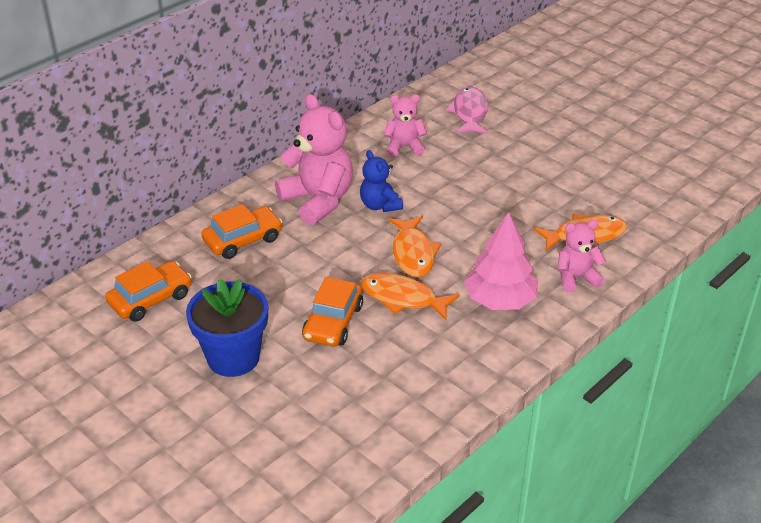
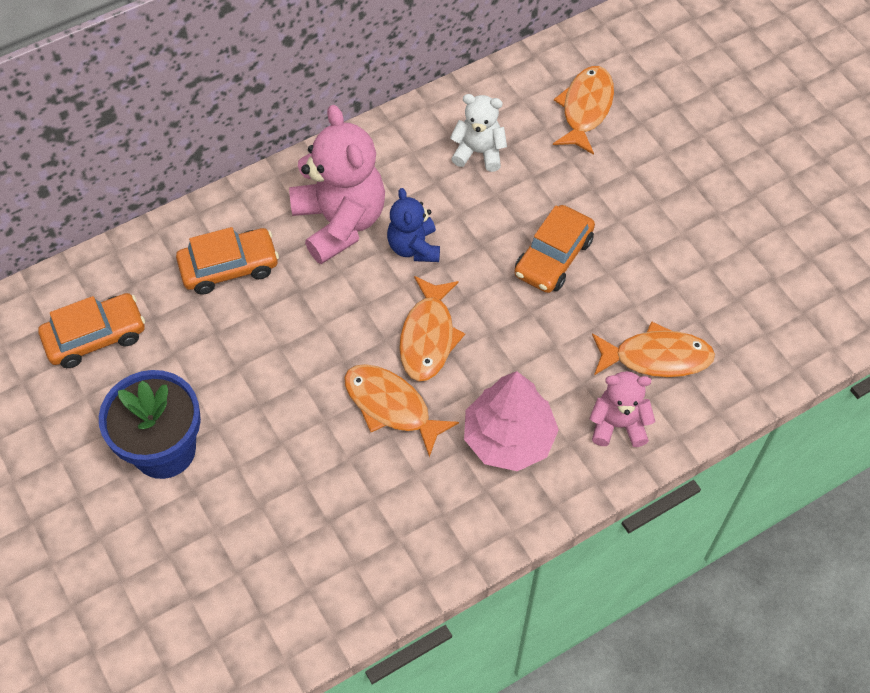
camera: 15 degrees right, 20 degrees up
orange car [302,277,363,346] -> orange car moved to [514,205,595,293]
pink teddy bear [384,94,427,157] -> white teddy bear [450,94,507,172]
pink fish [446,87,488,134] -> orange fish [553,66,614,155]

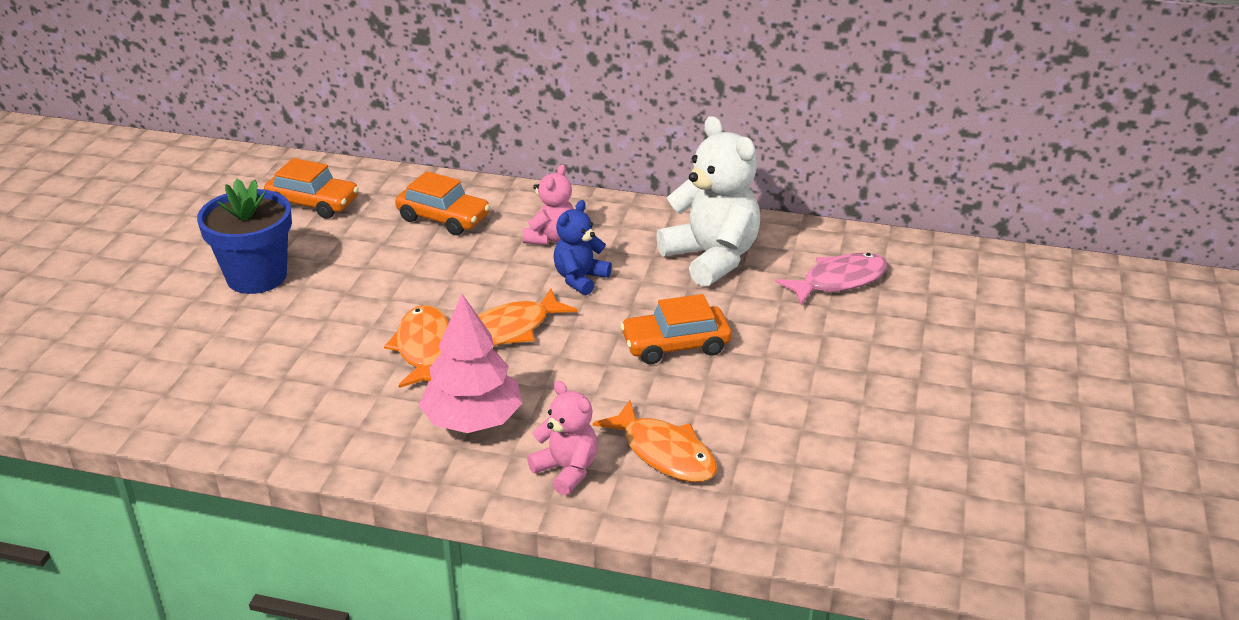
camera: 45 degrees right, 25 degrees down
pink teddy bear [289,105,385,264] -> pink teddy bear [523,164,574,245], size x0.56
white teddy bear [450,94,507,172] -> white teddy bear [656,116,760,287], size x1.80
orange fish [553,66,614,155] -> pink fish [775,253,888,305]

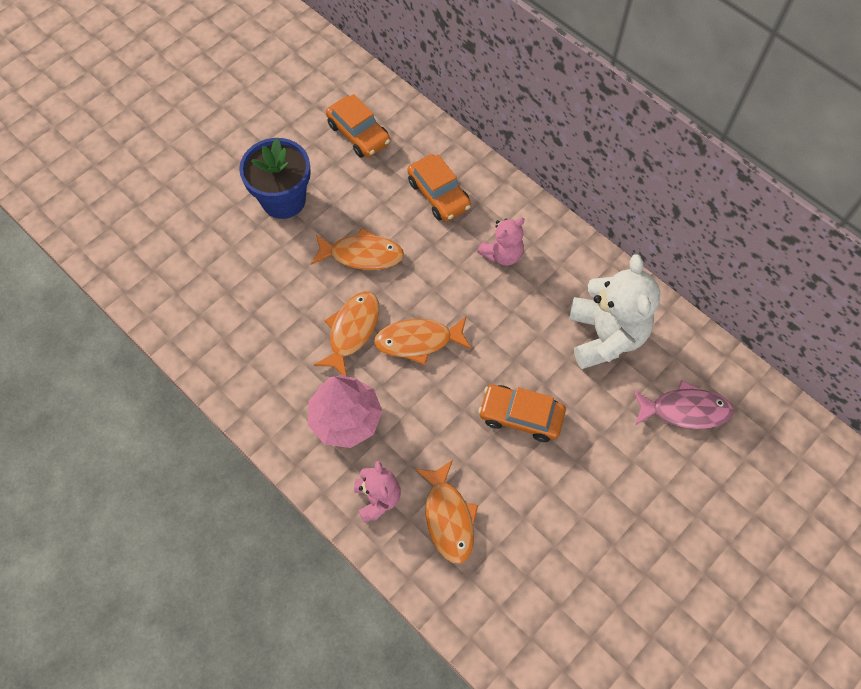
camera: 30 degrees right, 30 degrees up
blue teddy bear [553,200,612,295] -> none
none -> orange fish [311,228,404,270]

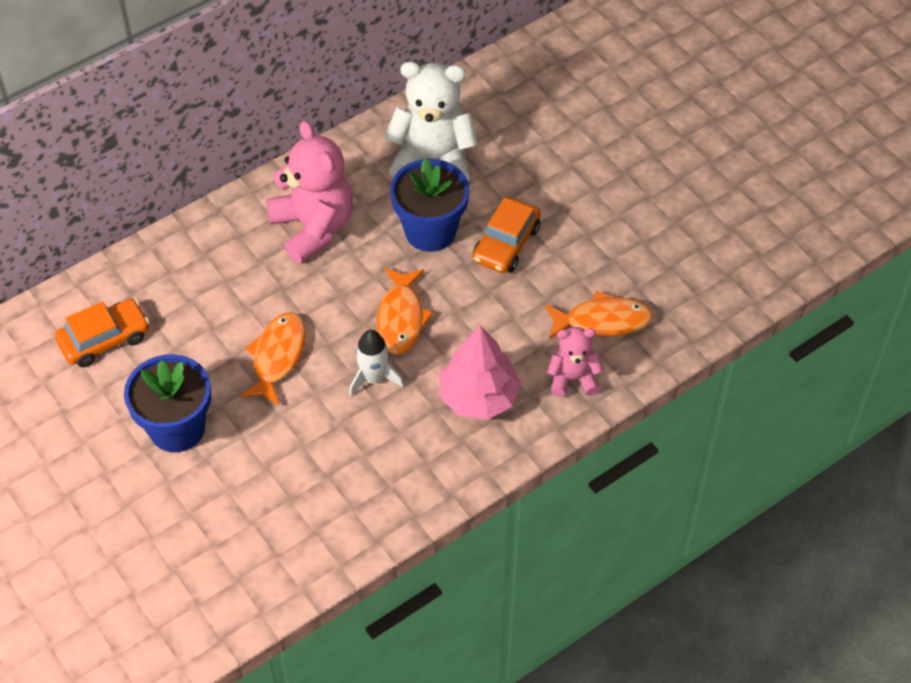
camera: 80 degrees left, 10 degrees down
orange fish [314,291,379,376] -> white rocket [349,330,404,396]
orange car [407,154,471,221] -> none
pink teddy bear [477,217,525,266] -> pink teddy bear [266,120,353,264], size x1.80
pink fish [633,380,734,429] -> none
none -> blue flower pot [390,158,469,252]

